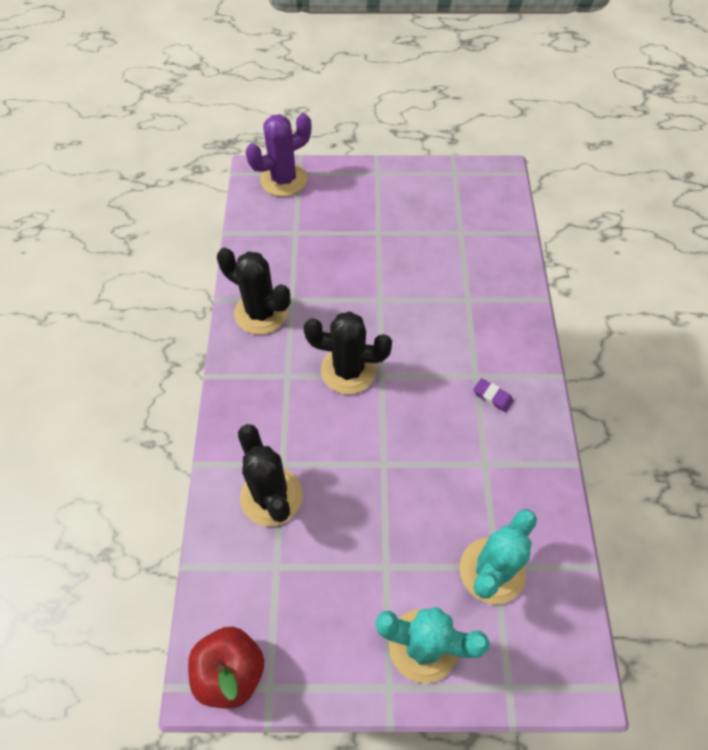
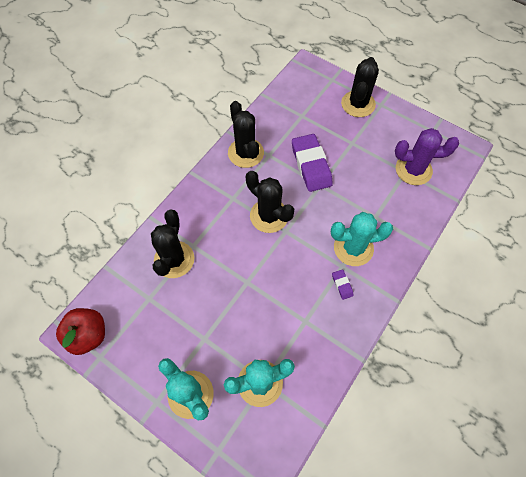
camera: 35 degrees right, 5 degrees up
purple cactus [246,113,312,197] -> purple cactus moved to [395,128,459,185]
none -> purple eraser [292,134,333,192]
none -> turquoise cactus [331,212,393,266]
none -> black cactus [341,57,379,117]

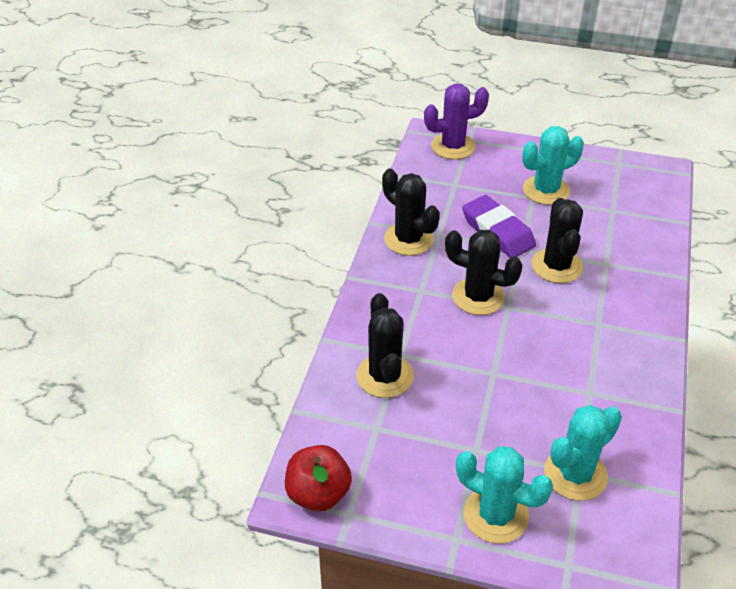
camera: 20 degrees left, 20 degrees down
turquoise cactus [331,212,393,266] -> turquoise cactus moved to [522,126,584,205]
purple eraser [332,269,354,300] -> none
black cactus [341,57,379,117] -> black cactus moved to [532,198,583,283]
purple cactus [395,128,459,185] -> purple cactus moved to [424,84,489,160]

